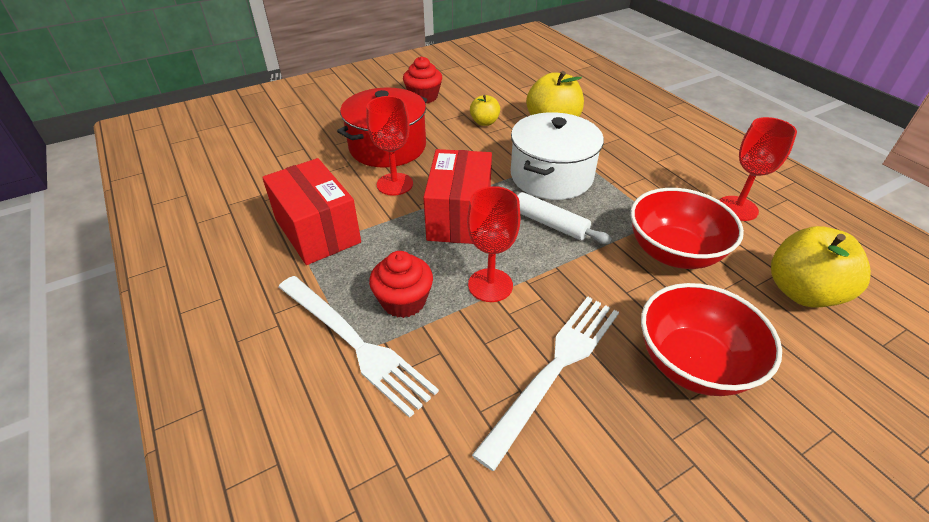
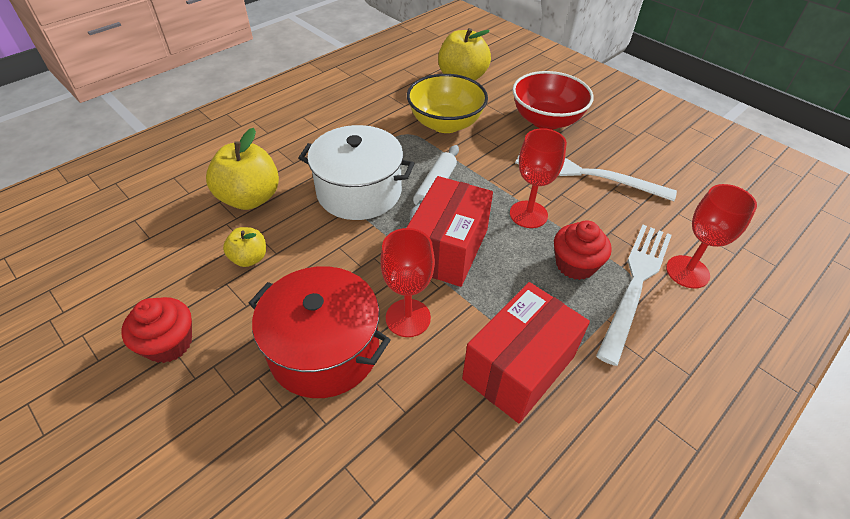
camera: 105 degrees left, 5 degrees up
red box [423,149,492,244] -> red box turned 60 degrees counterclockwise [406,176,493,287]
red bowl [631,188,744,269] -> yellow bowl [407,74,488,133]
red goblet [719,117,797,221] -> red goblet moved to [666,184,757,288]

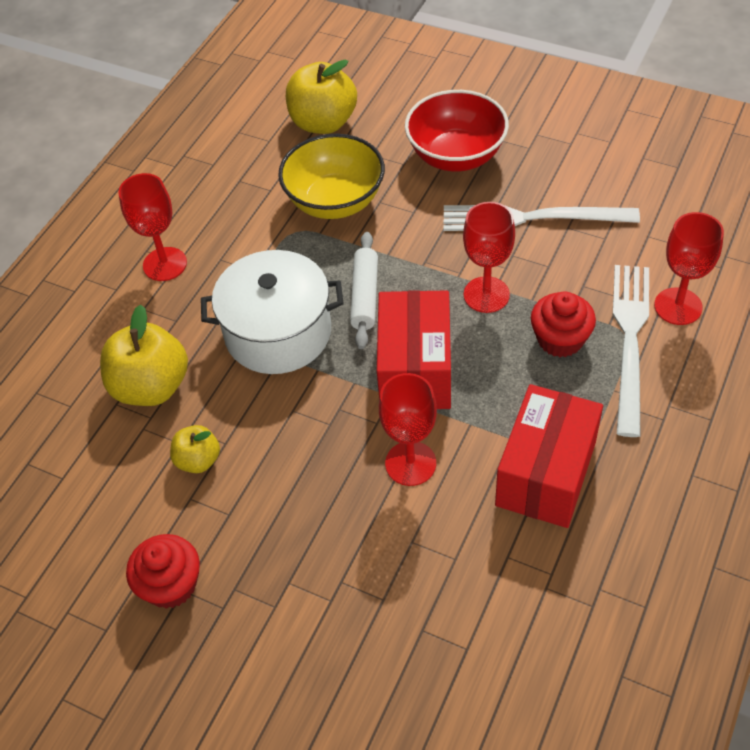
camera: 15 degrees left, 5 degrees up
red pot [248,266,391,398] -> none
none -> red goblet [118,173,187,281]

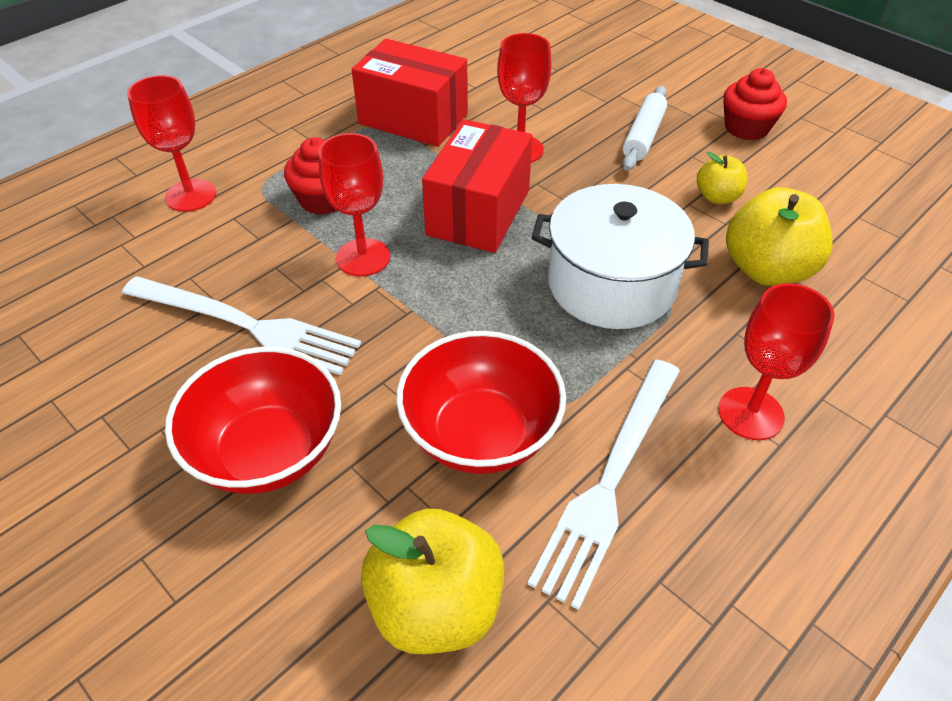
camera: 165 degrees left, 5 degrees down
yellow bowl [278,134,385,219] -> red bowl [396,331,566,474]
white rolling pin [350,232,378,349] -> white rolling pin moved to [622,86,667,171]
red box [495,384,603,528] -> red box turned 75 degrees clockwise [352,39,468,147]
white fork [613,265,649,437] -> white fork moved to [527,359,680,610]

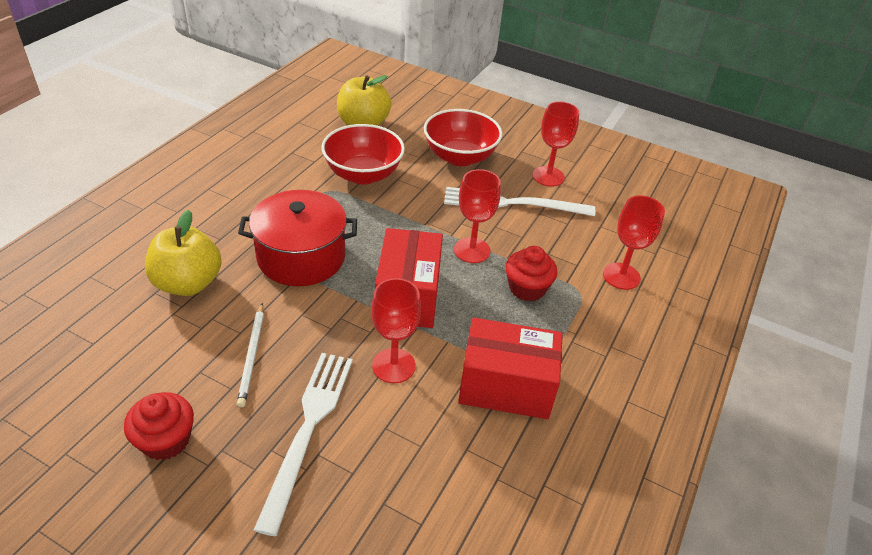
camera: 160 degrees right, 5 degrees down
white fork [527,359,680,610] -> white fork moved to [254,353,353,536]
white pot [532,184,709,329] -> red pot [238,190,357,286]
white rolling pin [622,86,667,171] -> none
yellow apple [697,152,748,204] -> none
red goblet [718,283,835,440] -> red goblet moved to [533,101,579,187]
none -> white pencil [237,303,264,407]

